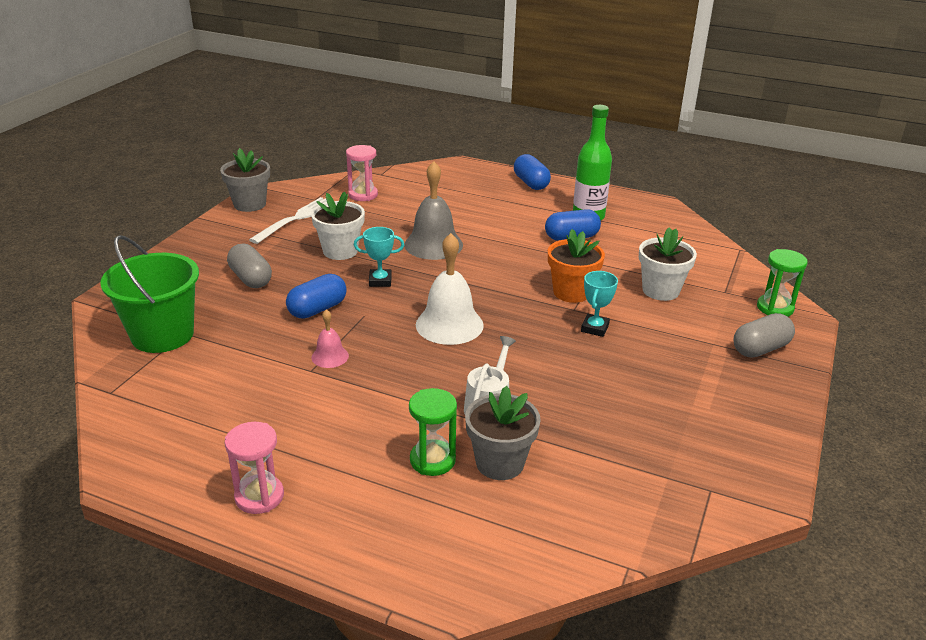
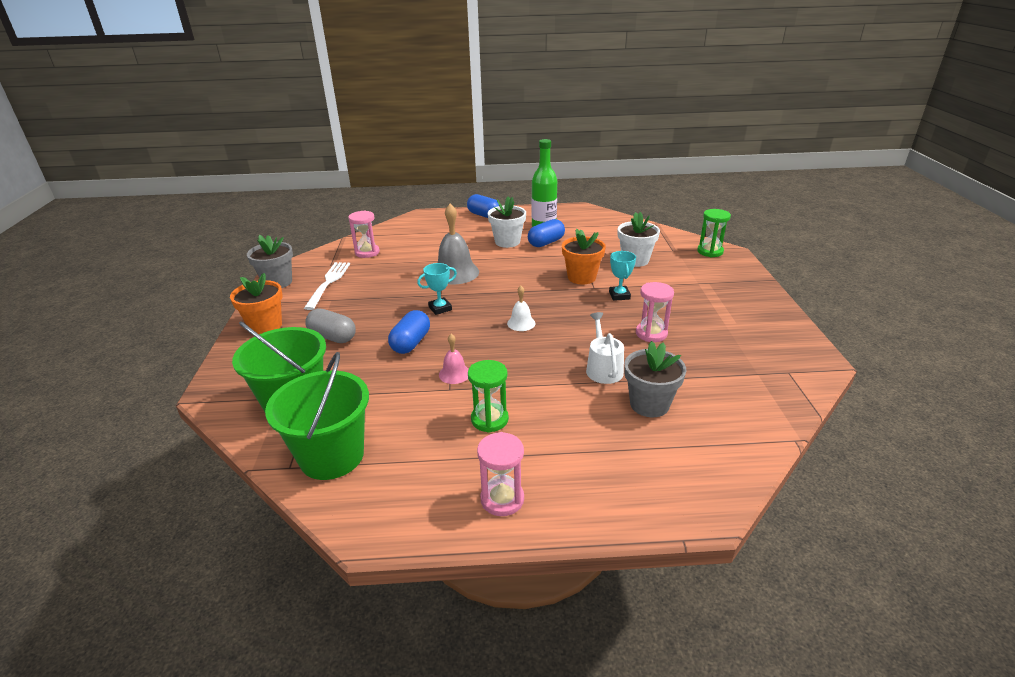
camera: 25 degrees left, 0 degrees up
white flower pot [311,191,365,260] -> white flower pot moved to [488,196,526,248]
green hourglass [409,388,457,476] -> green hourglass moved to [468,360,509,433]
white bell [416,233,484,345] -> white bell [507,286,535,331], size x0.52
grey capsule [734,313,795,358] -> none
none -> orange flower pot [230,273,283,334]
none -> green bucket [265,352,369,480]
none -> pink hourglass [636,282,674,342]

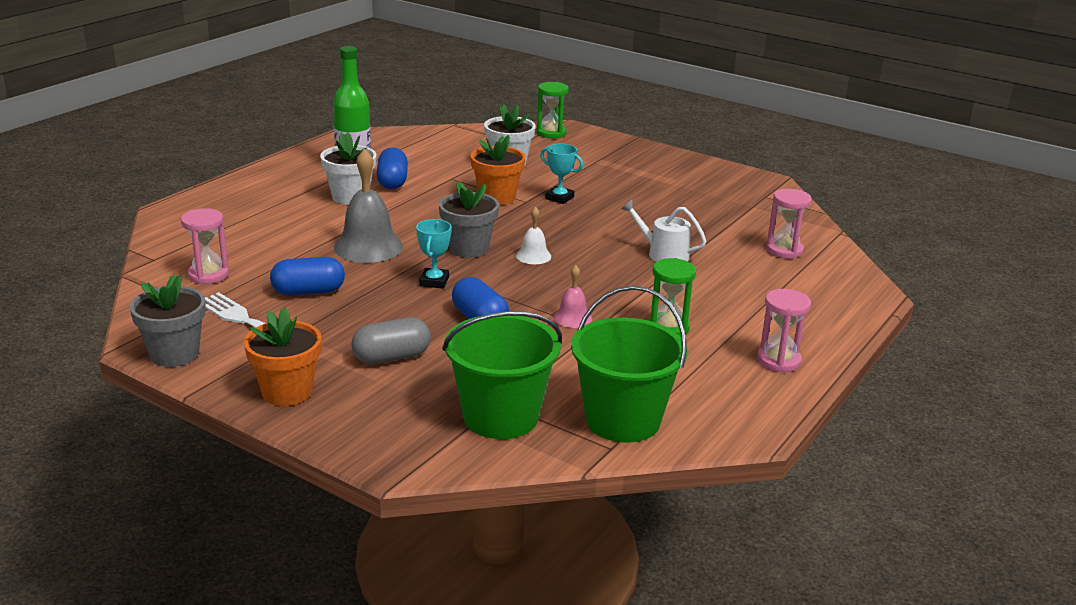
camera: 55 degrees left, 5 degrees down
blue capsule [467,194,499,218] -> blue capsule moved to [270,257,345,296]
grey flower pot [624,341,686,417] -> grey flower pot moved to [439,182,499,258]
pink hourglass [636,282,674,342] -> pink hourglass moved to [766,189,812,259]

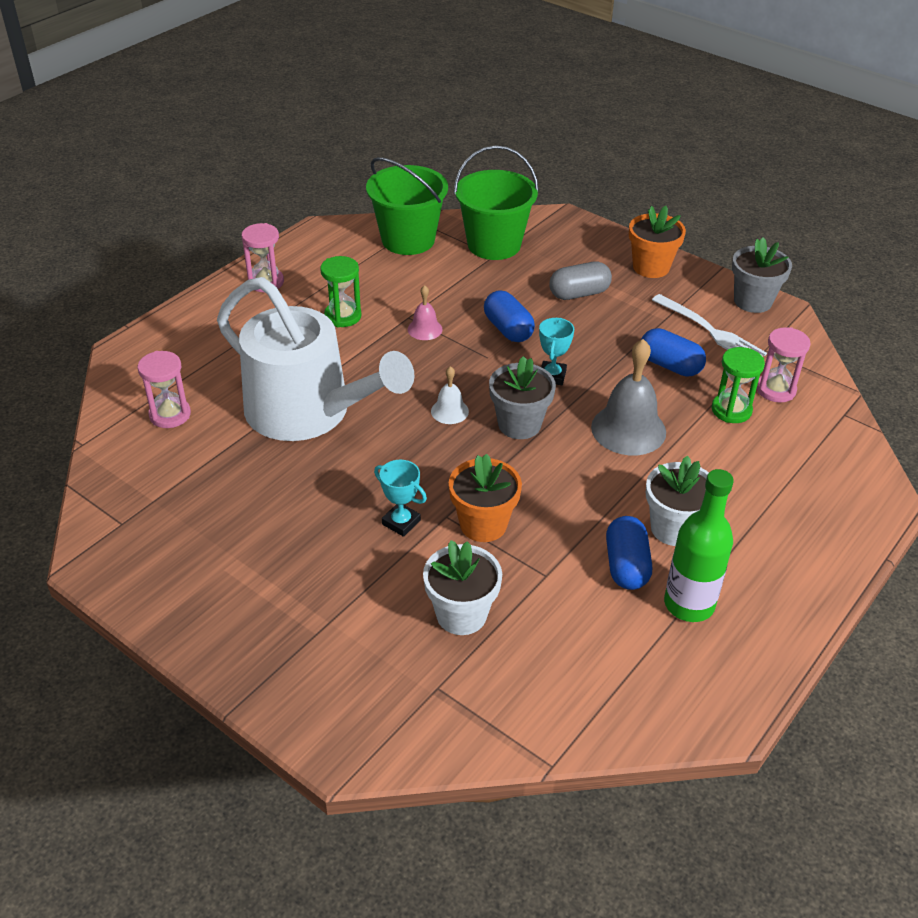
camera: 175 degrees left, 15 degrees up
blue capsule [270,257,345,296] -> blue capsule turned 45 degrees clockwise [641,328,706,377]
green hourglass [537,82,569,138] -> green hourglass moved to [711,347,765,423]
white watering can [621,200,706,262] -> white watering can [217,277,414,441], size x2.36

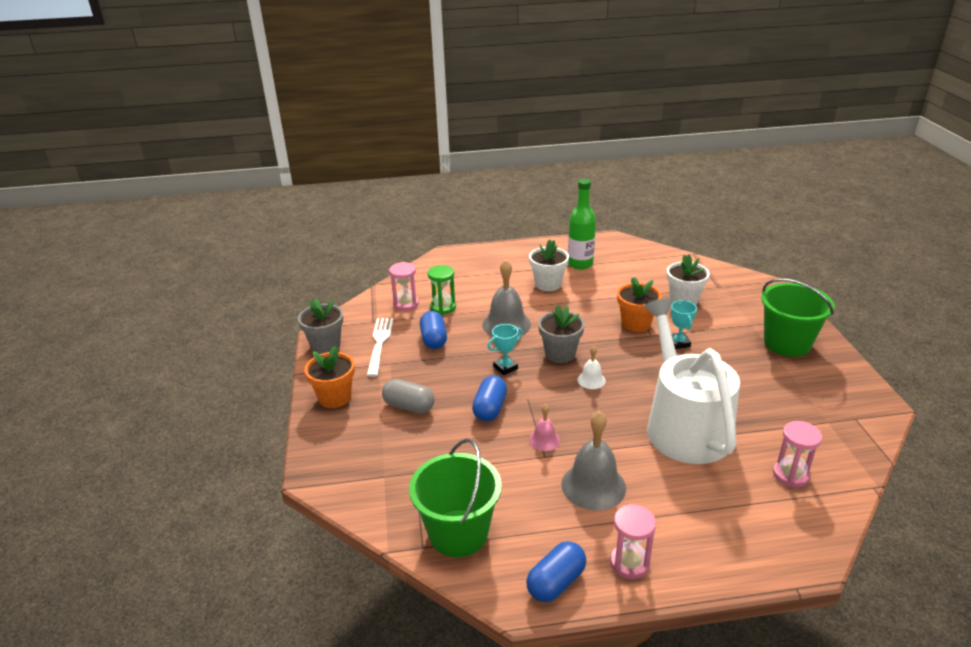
camera: 135 degrees left, 10 degrees down
green hourglass [320,256,361,327] -> grey bell [561,411,626,511]
green bucket [454,145,539,260] -> green bucket moved to [761,278,834,357]
blue capsule [606,516,652,590] -> blue capsule moved to [526,541,586,602]

